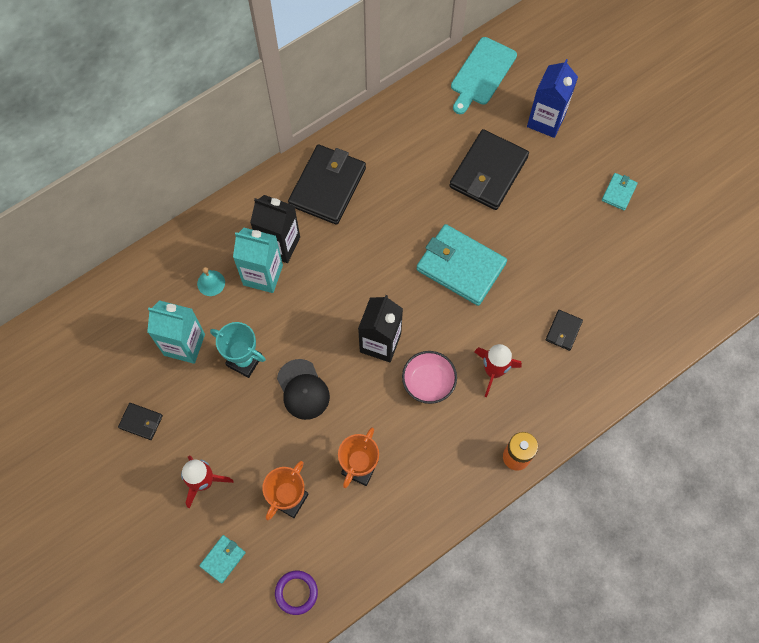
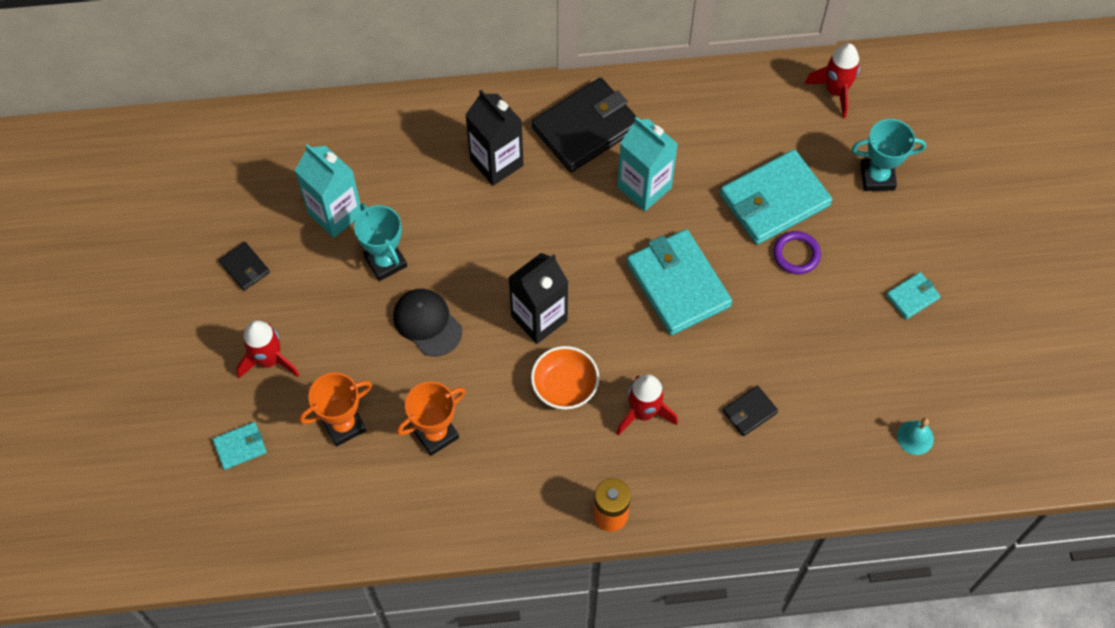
camera: 30 degrees right, 5 degrees down
turquoise bell [197,267,225,296] -> turquoise bell moved to [897,418,934,455]
turquoise carton [233,228,283,293] -> turquoise carton moved to [617,117,678,211]
purple ring [275,571,318,615] -> purple ring moved to [773,231,821,274]
black cap [277,359,330,420] -> black cap turned 135 degrees clockwise [393,289,462,357]
pink bowl [402,351,457,404] -> orange bowl [531,346,599,409]
black wallet [449,129,529,210] -> turquoise wallet [720,150,832,245]
turquoise cutting board [451,37,517,114] -> red rocket [805,43,860,119]
blue carton [527,59,578,138] -> turquoise trophy [852,119,926,191]

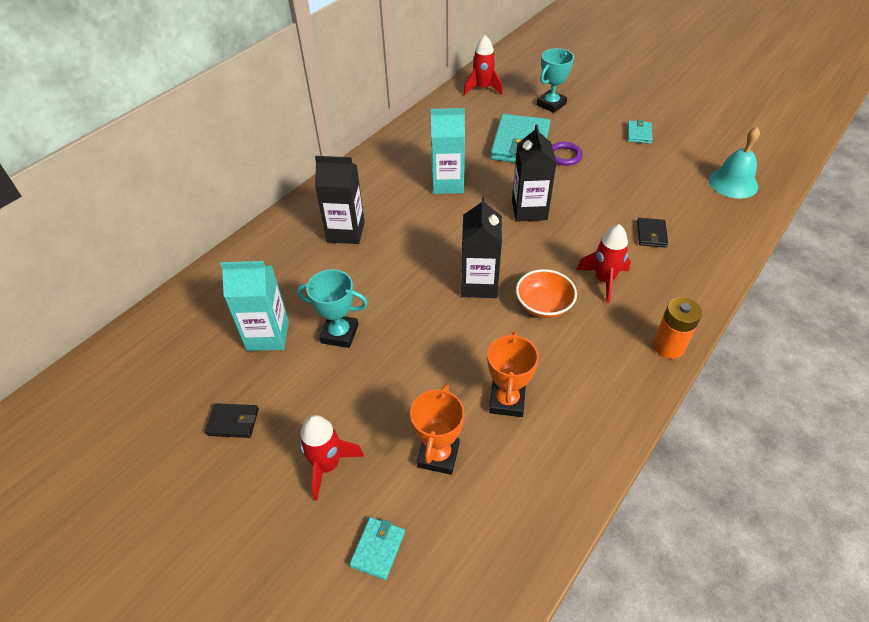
camera: 45 degrees left, 15 degrees down
black cap [393,289,462,357] -> none
black wallet [532,78,637,172] -> none
turquoise wallet [627,229,732,335] -> black carton [512,124,557,222]
turquoise bell [897,418,934,455] -> turquoise bell [708,127,760,199], size x1.77

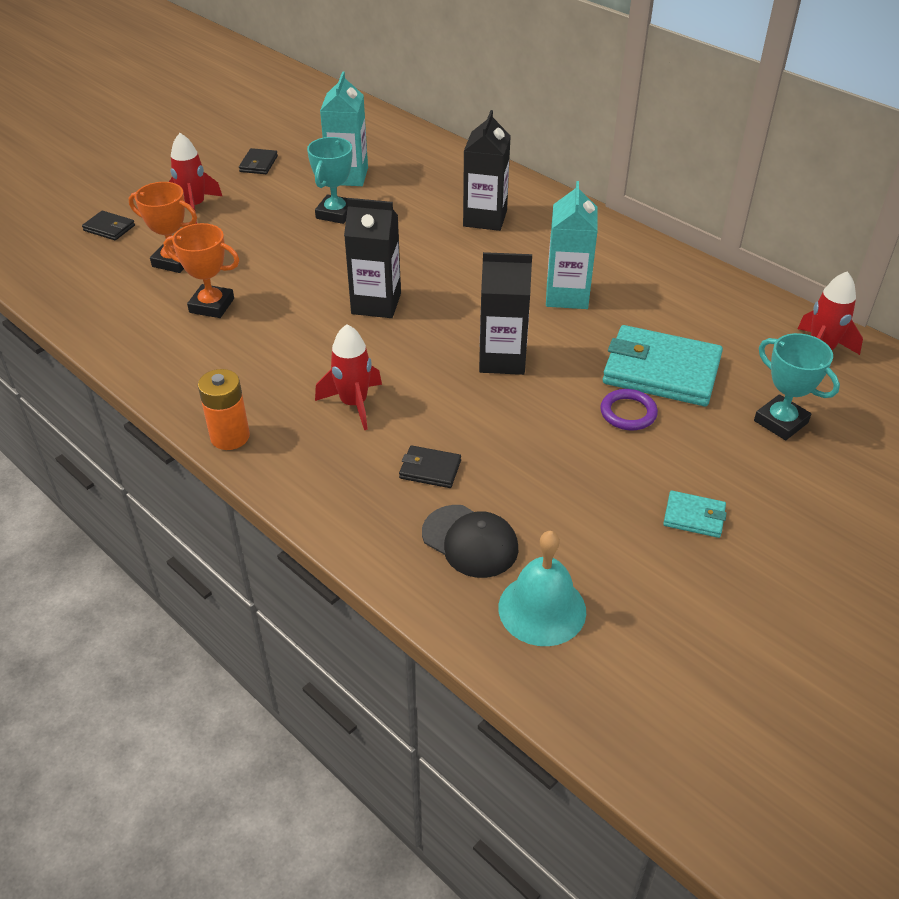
camera: 95 degrees right, 5 degrees down
turquoise wallet [349,517,405,580] -> black wallet [82,211,135,240]
orange bowl [516,269,577,318] -> none
none -> black cap [422,505,518,578]

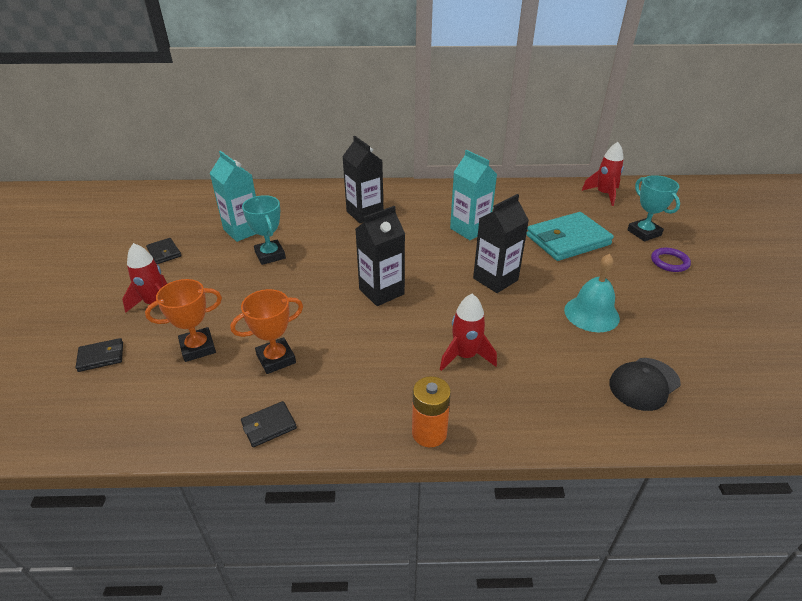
camera: 45 degrees left, 5 degrees down
black wallet [399,445,461,488] -> black wallet moved to [241,401,297,447]
black cap [422,505,518,578] -> black cap turned 150 degrees clockwise [609,358,681,411]
turquoise bell [499,531,586,646] -> turquoise bell moved to [564,254,620,332]
purple ring [600,389,658,430] -> purple ring moved to [651,248,691,272]
turquoise wallet [663,491,727,538] -> none
turquoise trophy [754,333,840,440] -> turquoise trophy turned 60 degrees clockwise [627,175,680,241]

